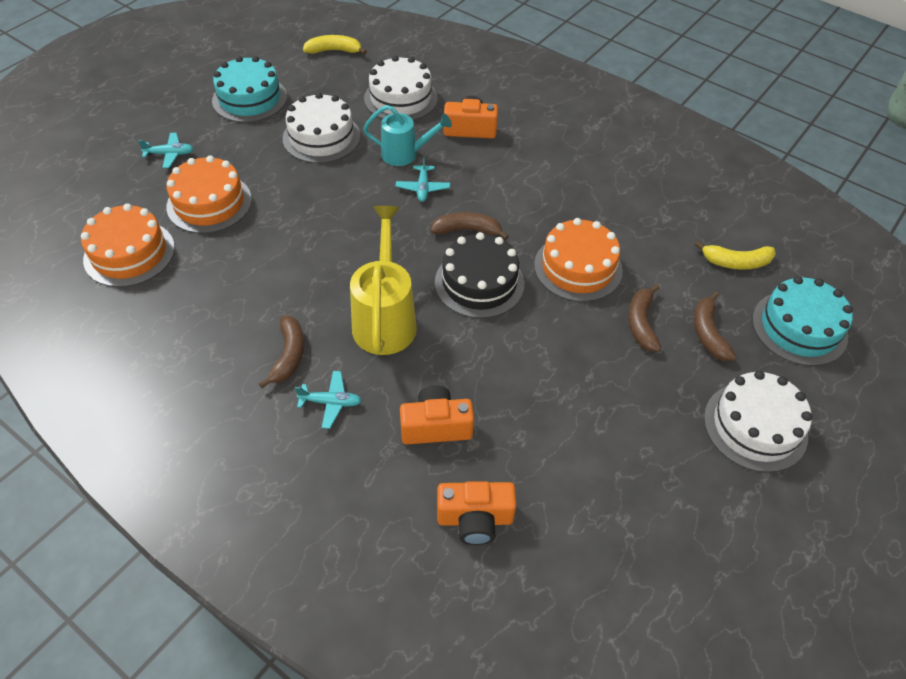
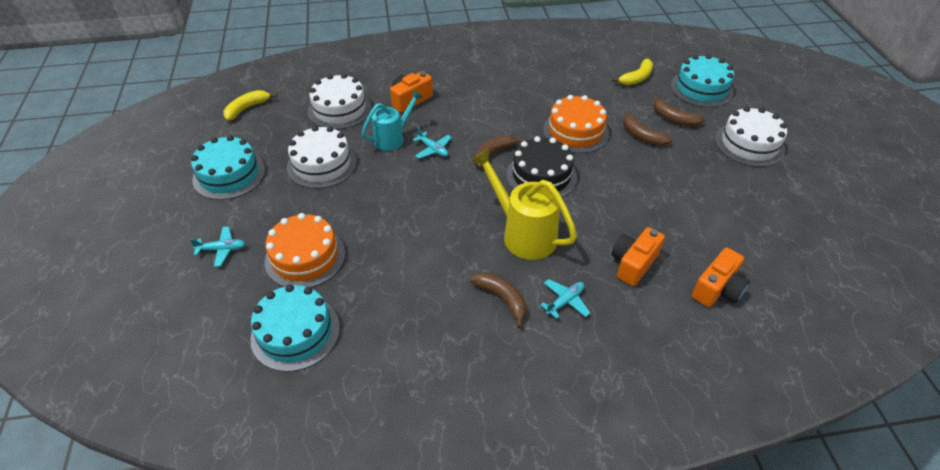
camera: 45 degrees left, 5 degrees down
orange cake [81,203,175,287] -> turquoise cake [250,284,340,372]
turquoise plane [138,133,194,168] -> turquoise plane turned 45 degrees clockwise [190,226,245,267]

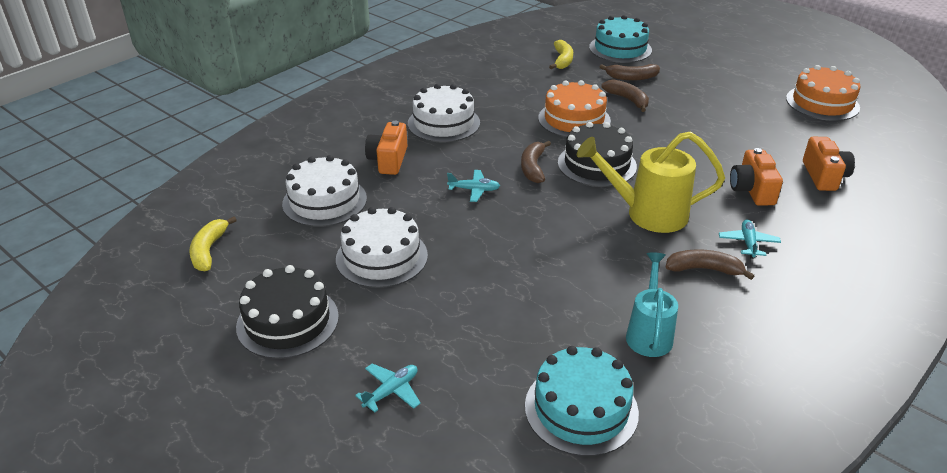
camera: 40 degrees left, 10 degrees down
turquoise cake [191,135,265,200] -> black cake [236,265,339,359]
orange cake [265,213,345,288] -> orange cake moved to [786,65,861,121]
turquoise watering can [362,90,423,151] -> turquoise watering can moved to [626,252,678,357]
brown banana [624,110,673,146] -> brown banana turned 135 degrees counterclockwise [601,79,649,112]
white cake [715,107,787,167] -> white cake moved to [408,84,480,142]

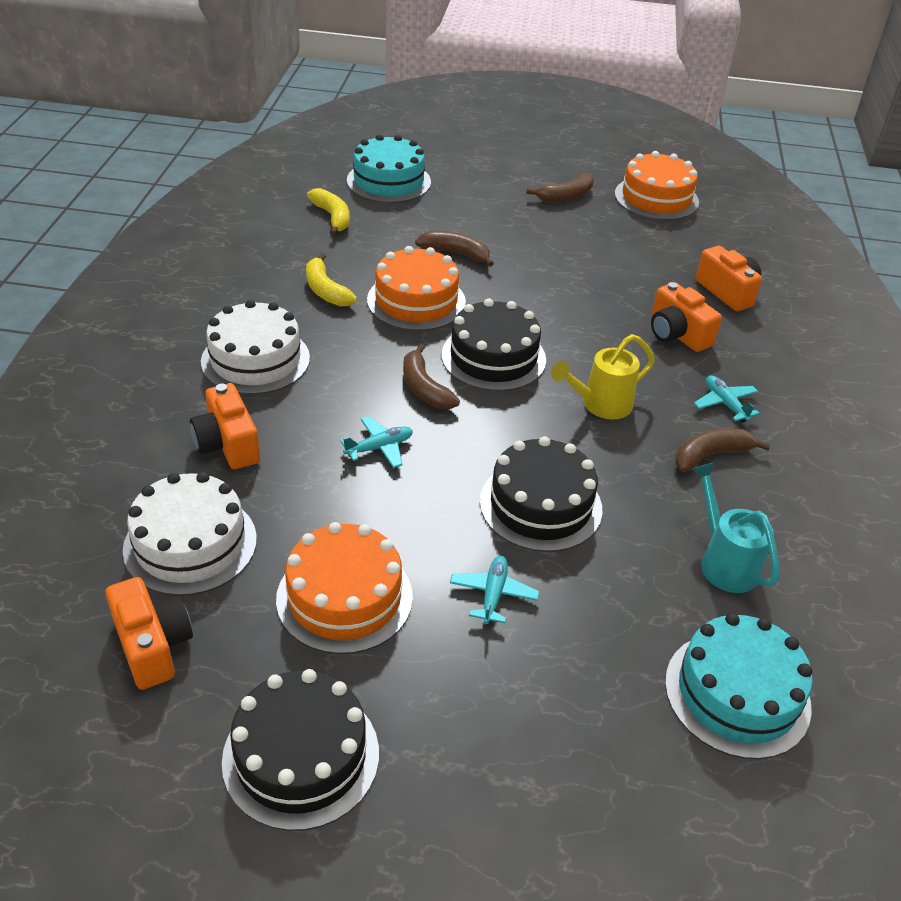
camera: 35 degrees left, 5 degrees up
yellow banana [189,216,237,271] -> yellow banana moved to [306,253,357,306]
white cake [336,207,428,288] -> orange cake [276,522,413,654]
turquoise plane [355,364,421,413] -> turquoise plane moved to [450,556,540,624]
yellow watering can [577,131,725,233] -> yellow watering can [551,334,655,419], size x0.66
brown banana [600,64,660,81] -> brown banana moved to [526,173,594,202]
none -> orange camera [106,577,193,690]
none -> black cake [480,436,602,552]

